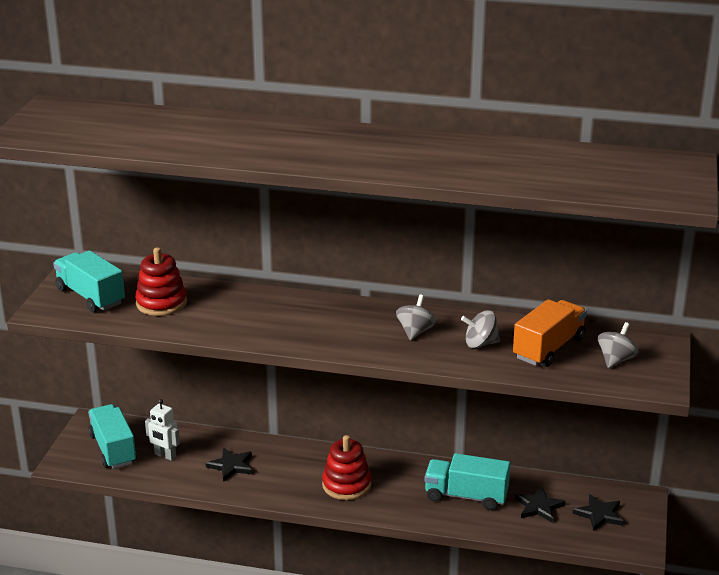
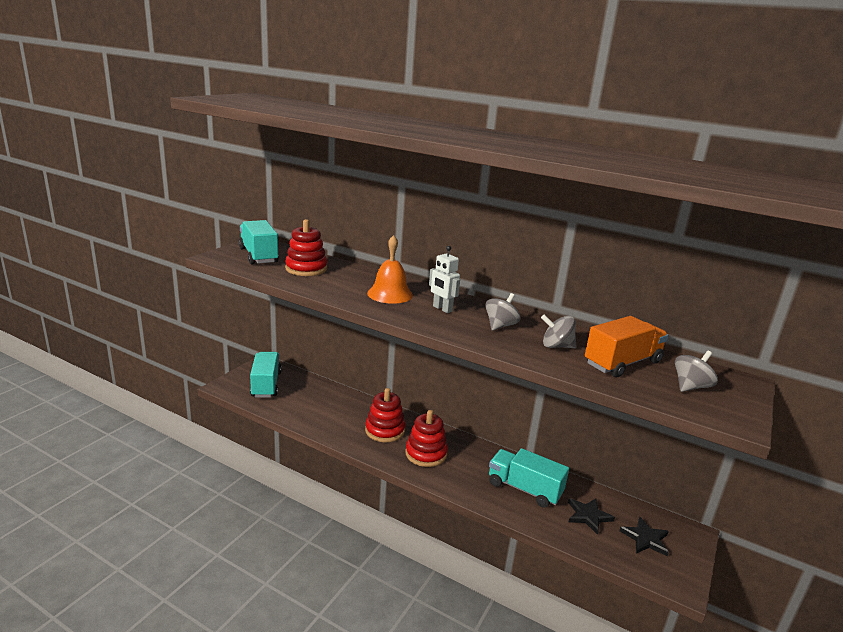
camera: 15 degrees right, 5 degrees down
white robot [145,399,180,461] -> white robot moved to [429,246,460,313]
black star [205,448,252,482] -> none
none -> red stacking toy [365,388,405,442]
none -> orange bell [367,235,413,304]

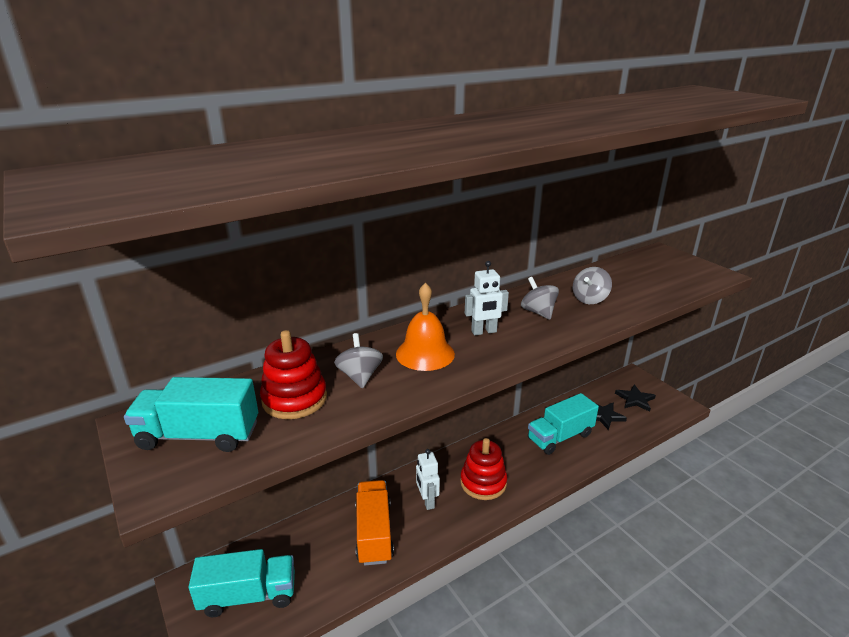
camera: 60 degrees left, 5 degrees up
turquoise truck [250,352,282,398] -> turquoise truck turned 150 degrees clockwise [188,549,295,617]
red stacking toy [365,388,405,442] -> white robot [416,449,440,510]
orange truck [585,316,668,377] -> orange truck moved to [355,480,394,565]
grey spinning top [675,351,718,392] -> grey spinning top moved to [334,333,383,388]

